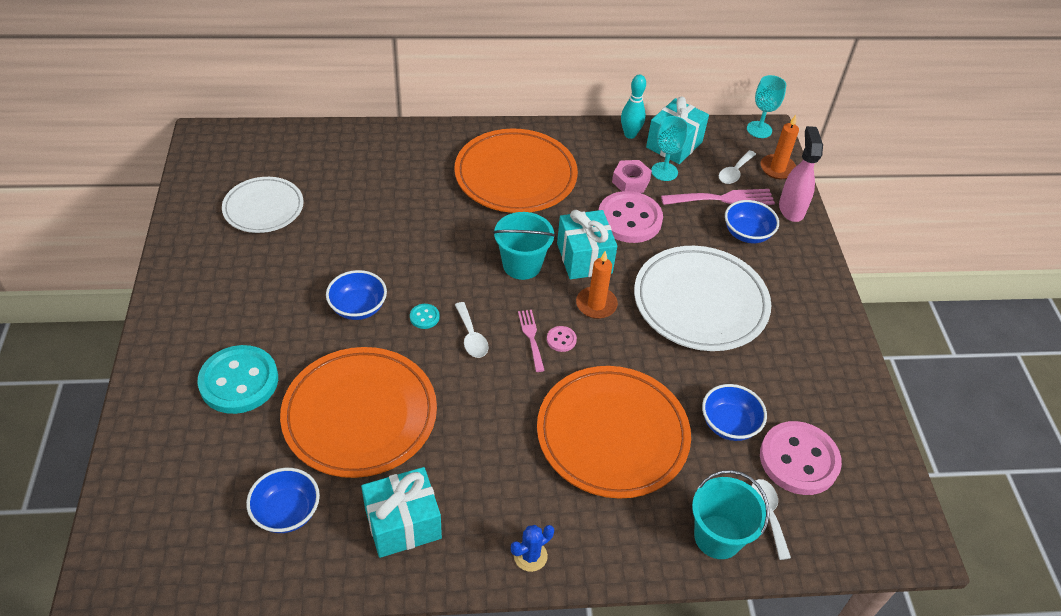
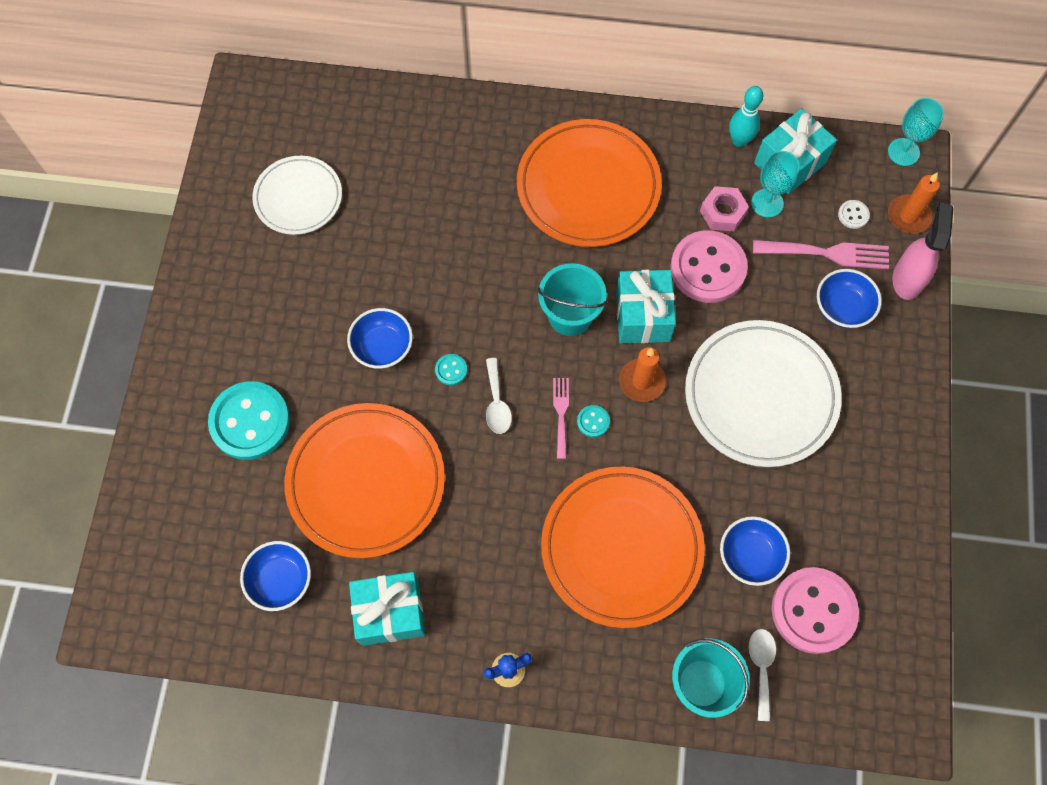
camera: 15 degrees right, 20 degrees up
pink button [547,326,577,352] -> turquoise button [577,405,610,437]
white spoon [719,150,756,184] -> white button [838,200,870,229]

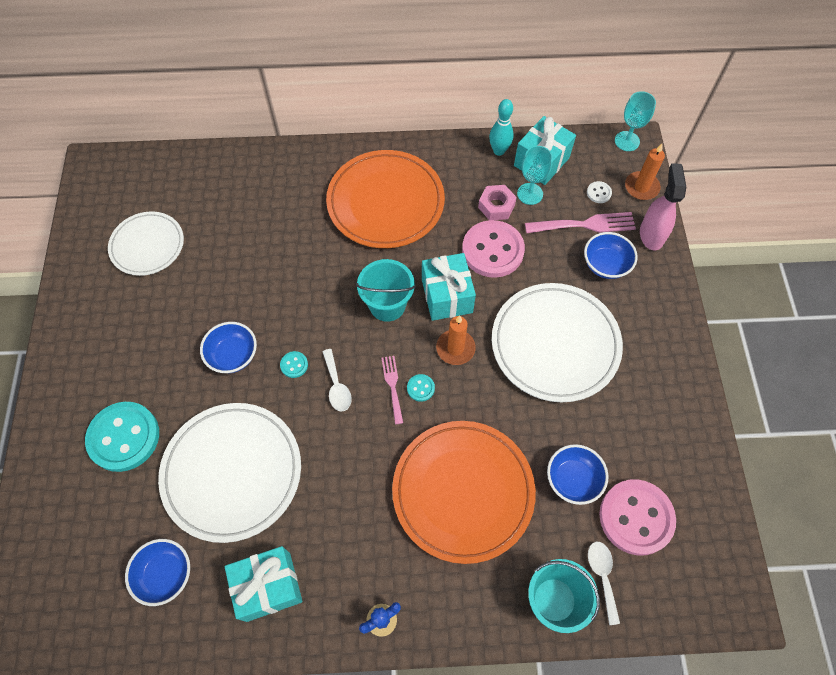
camera: 10 degrees left, 5 degrees down
orange plate [284,403,445,558] -> white plate [158,403,301,543]

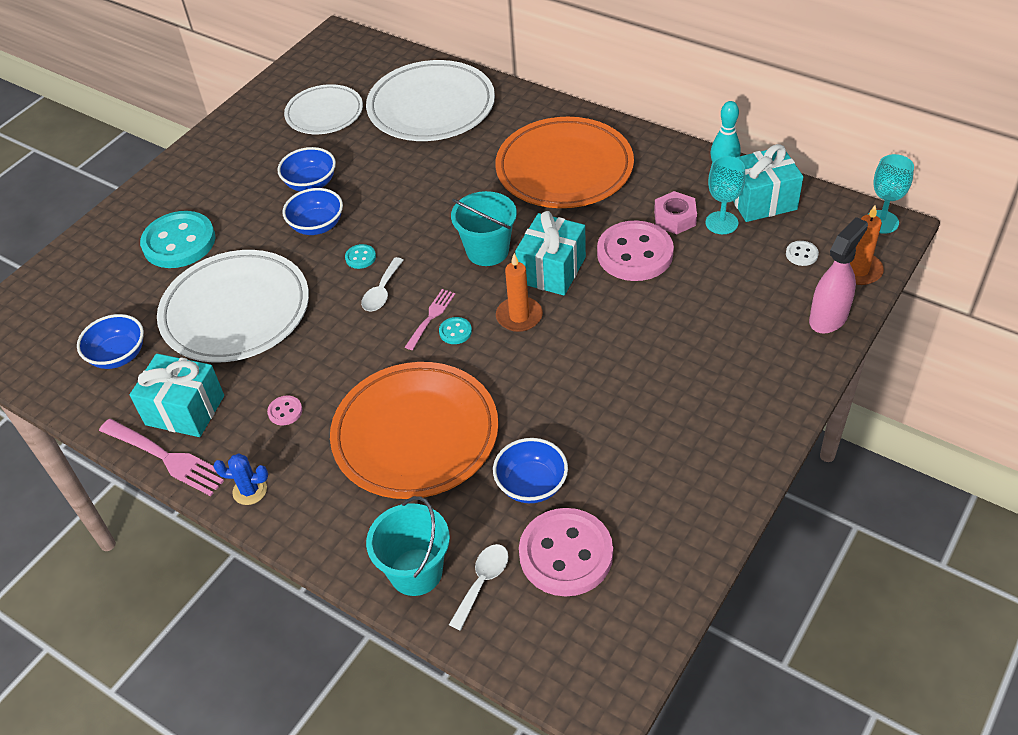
camera: 40 degrees right, 15 degrees down
white plate [492,283,623,402] -> white plate moved to [366,60,495,141]
pink fork [525,212,636,233] -> pink fork moved to [99,419,224,496]
blue bowl [584,232,638,279] -> blue bowl moved to [277,147,336,191]
none -> pink button [267,396,302,425]

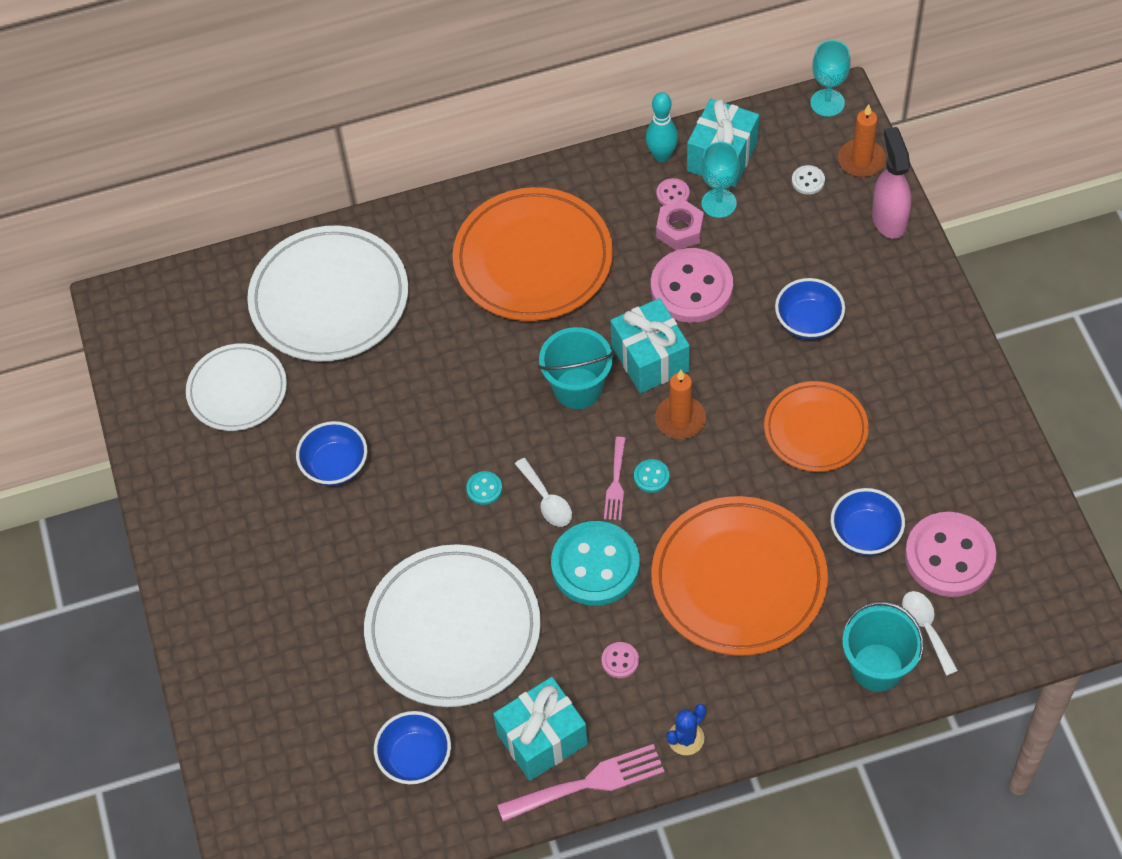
camera: 50 degrees left, 10 degrees up
turquoise button [140,211,215,268] -> turquoise button moved to [551,521,640,606]
blue bowl [283,188,343,235] -> blue bowl moved to [775,278,845,339]
pink fork [405,289,456,350] -> pink fork turned 150 degrees counterclockwise [604,437,626,520]
none -> pink button [656,178,689,206]
none -> orange plate [764,381,869,472]

